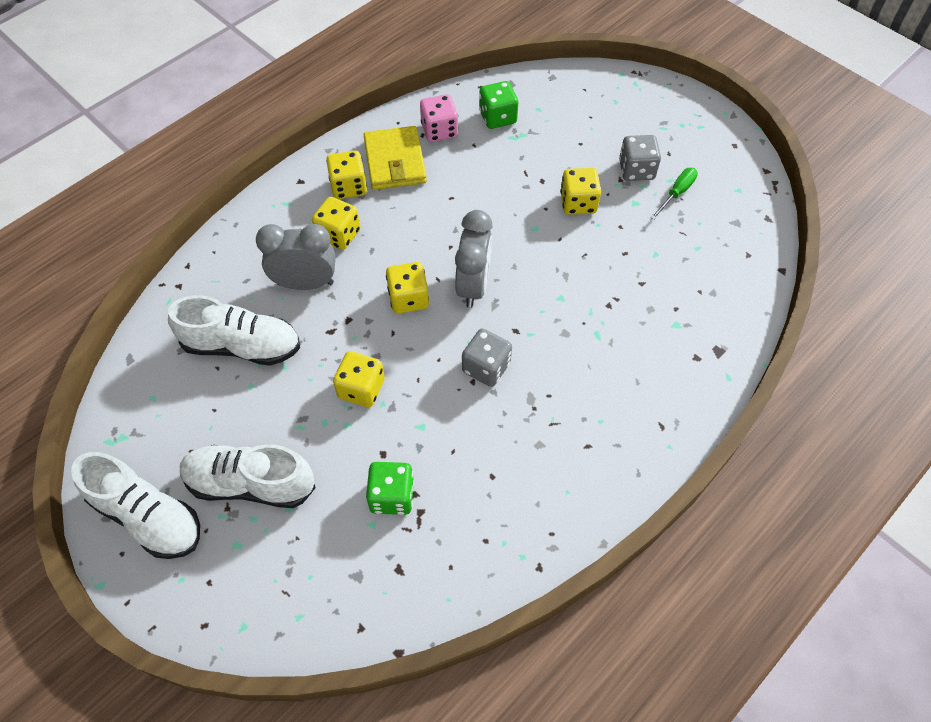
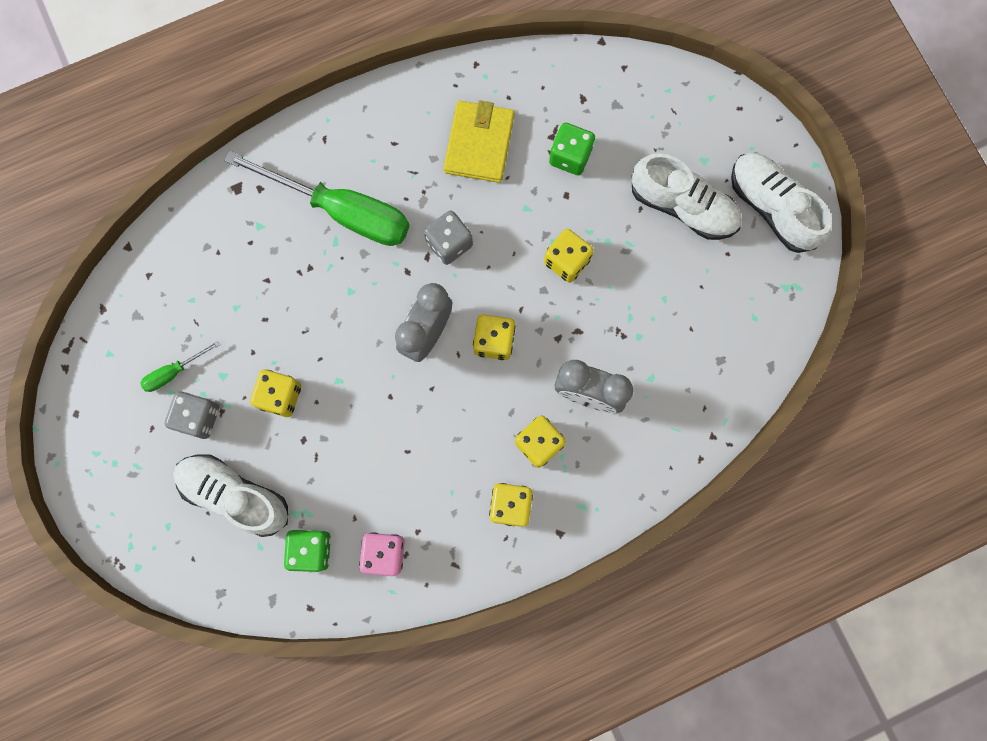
camera: 160 degrees left, 20 degrees up
white shoe [168,295,300,366] -> white shoe moved to [173,454,288,537]
yellow wallet [364,126,427,190] -> yellow wallet moved to [443,100,515,183]
none -> green screwdriver [224,151,410,246]

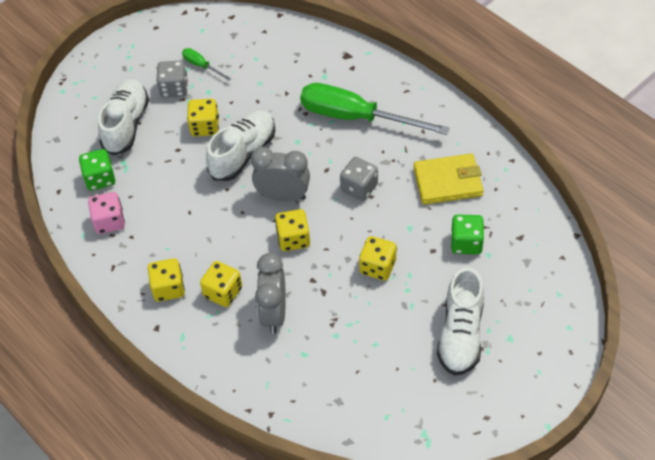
camera: 75 degrees right, 25 degrees down
green screwdriver [224,151,410,246] -> green screwdriver turned 105 degrees clockwise [300,83,449,135]
white shoe [731,153,832,253] -> white shoe moved to [206,110,275,181]

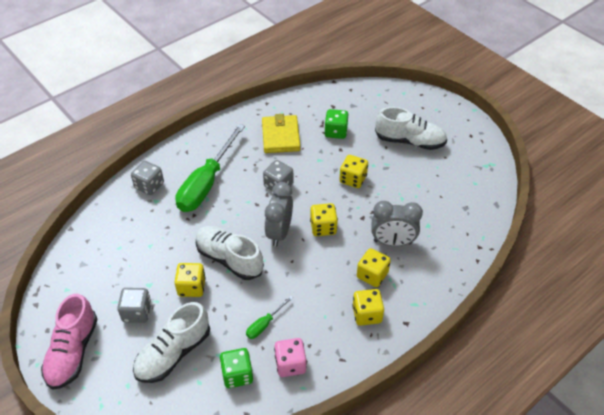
camera: 90 degrees left, 5 degrees down
white shoe [98,79,149,156] -> white shoe turned 60 degrees counterclockwise [133,302,210,383]
green screwdriver [182,48,231,81] -> green screwdriver moved to [246,296,293,339]
none -> pink shoe [41,293,98,390]
none -> grey dice [131,161,164,195]

